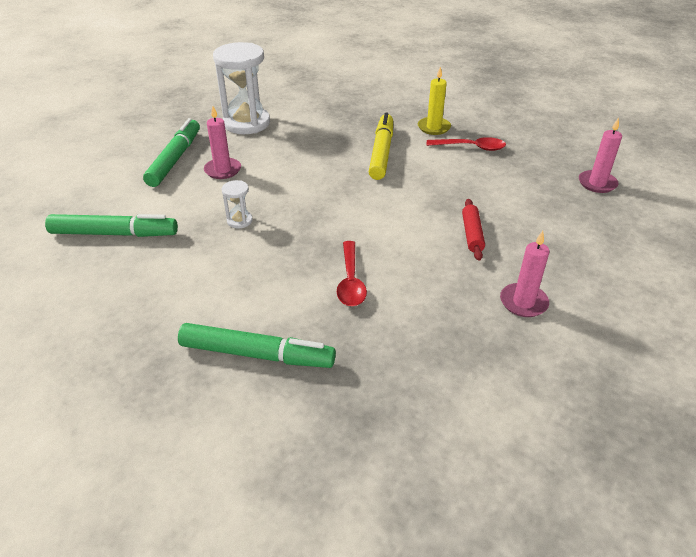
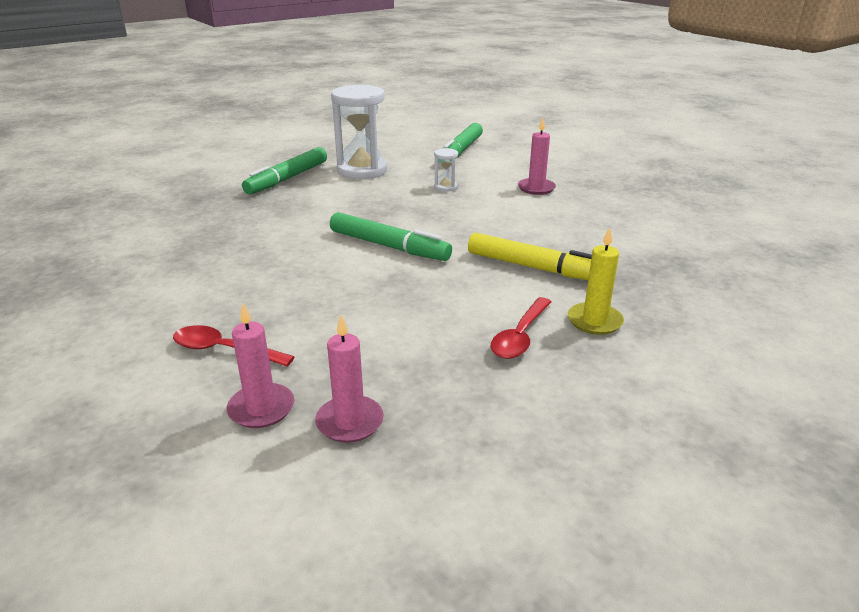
camera: 110 degrees right, 10 degrees down
green marker [143,118,200,187] -> green marker moved to [330,212,452,261]
white hourglass [213,42,270,134] -> white hourglass moved to [331,85,387,179]
red spoon [337,241,367,306] -> red spoon moved to [173,325,295,367]
red rolling pin [462,199,485,261] -> none
pink candle [500,231,550,317] -> pink candle moved to [227,303,294,428]

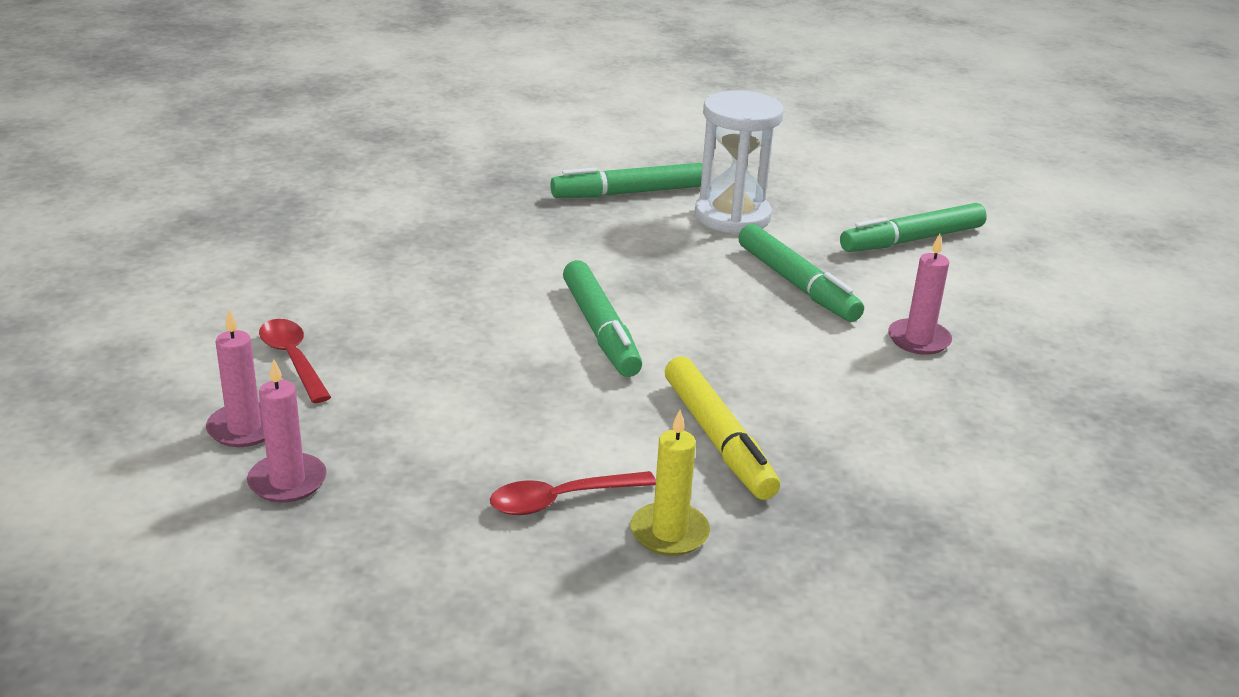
camera: 40 degrees right, 0 degrees up
white hourglass [434,148,458,192] -> green marker [738,224,864,322]

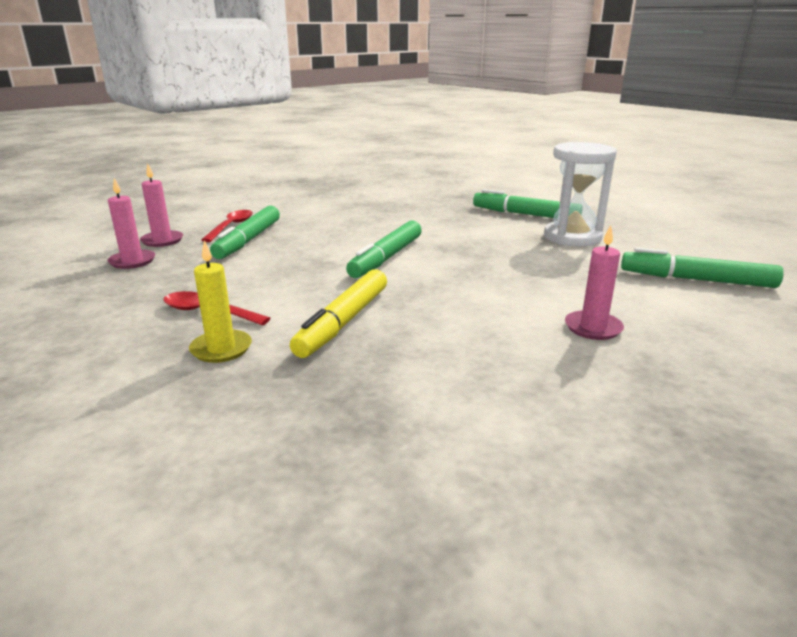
camera: 45 degrees right, 5 degrees down
green marker [738,224,864,322] -> green marker moved to [210,205,280,259]

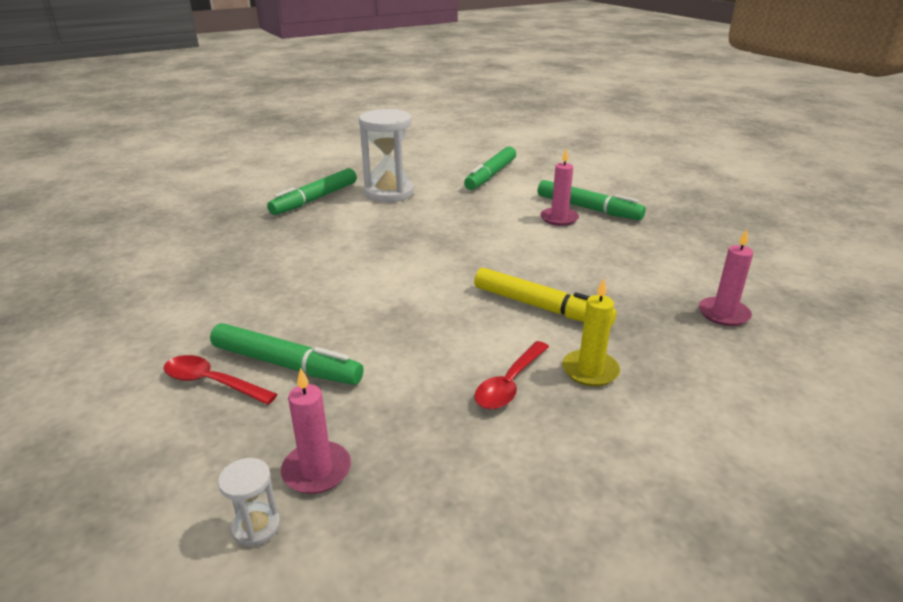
camera: 80 degrees left, 5 degrees up
pink candle [140,164,183,247] -> pink candle moved to [699,229,753,326]
green marker [346,221,422,278] -> green marker moved to [538,180,646,220]
none -> white hourglass [218,458,280,547]

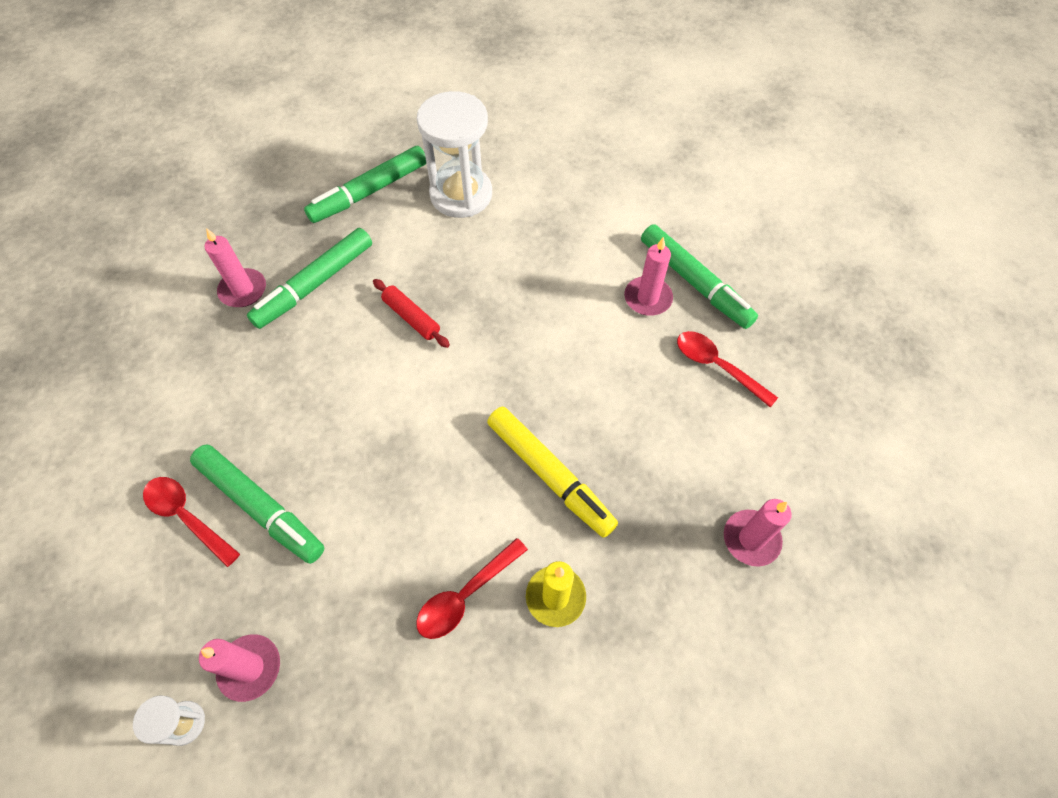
camera: 15 degrees right, 30 degrees up
green marker [464,146,516,190] -> green marker moved to [247,228,372,329]
none -> pink candle [205,228,266,307]
none -> red rolling pin [373,279,450,348]
none -> red spoon [677,331,778,407]

